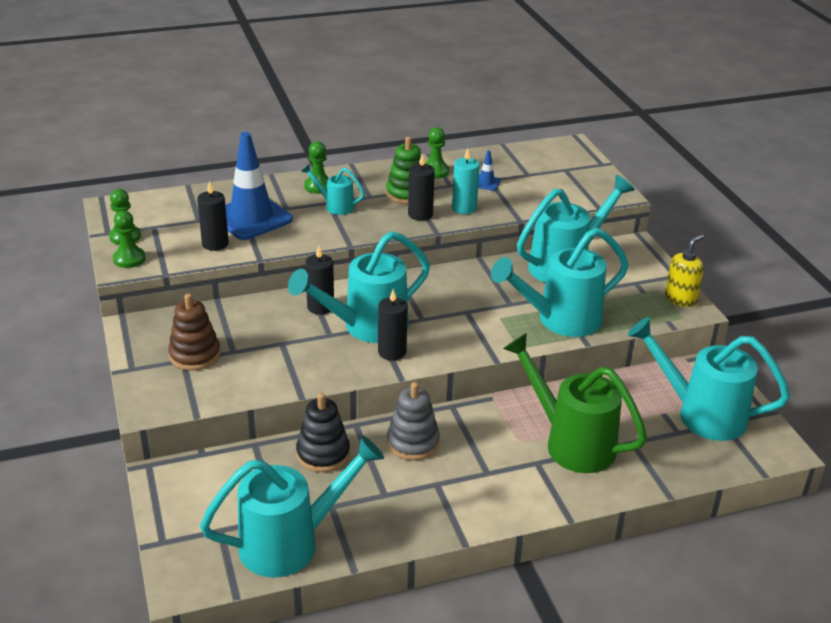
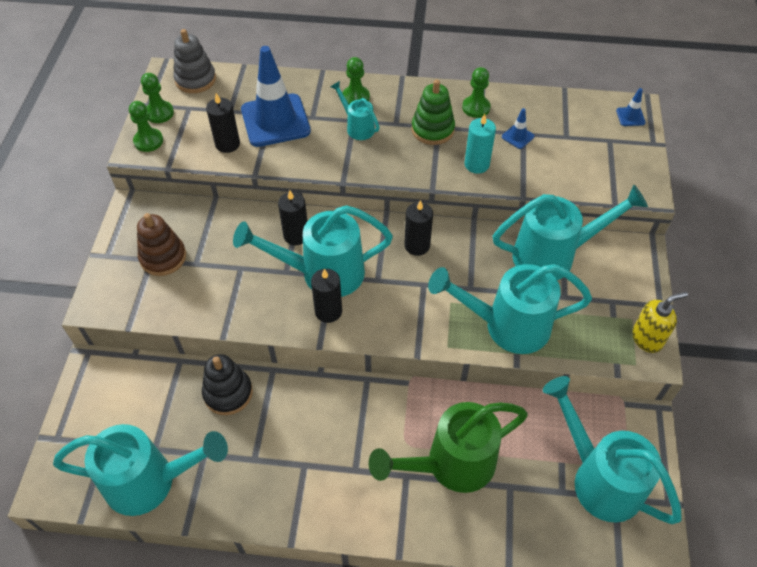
camera: 25 degrees right, 20 degrees up
grey stacking toy [387,382,440,460] -> grey stacking toy moved to [173,29,216,93]
black candle [408,154,435,221] -> black candle moved to [404,200,433,256]
green watering can [503,333,647,473] -> green watering can turned 90 degrees counterclockwise [369,402,528,493]
none -> blue traffic cone [616,88,646,126]

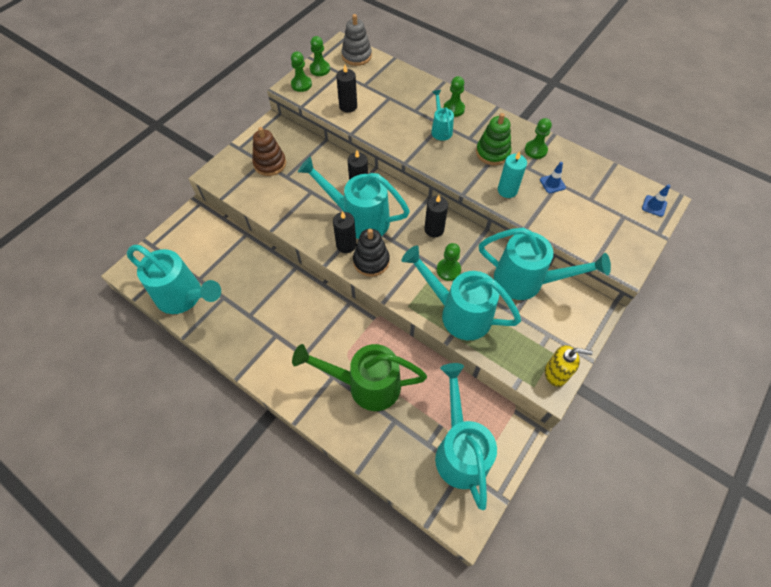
camera: 30 degrees right, 5 degrees up
black stacking toy [202,354,253,415] -> black stacking toy moved to [353,229,390,277]
blue traffic cone [241,46,311,147] -> none
none -> green pawn [437,243,461,281]

